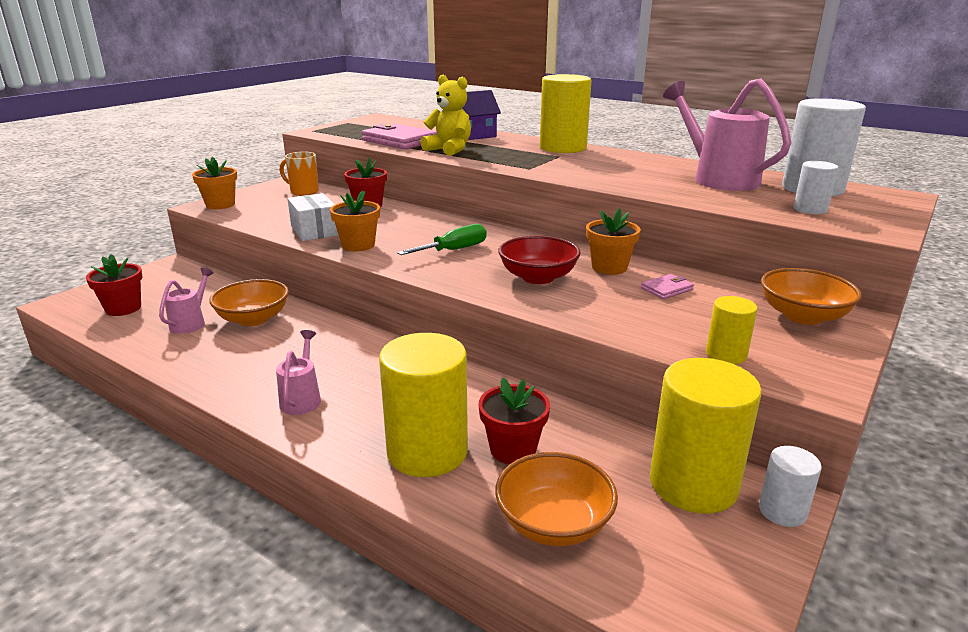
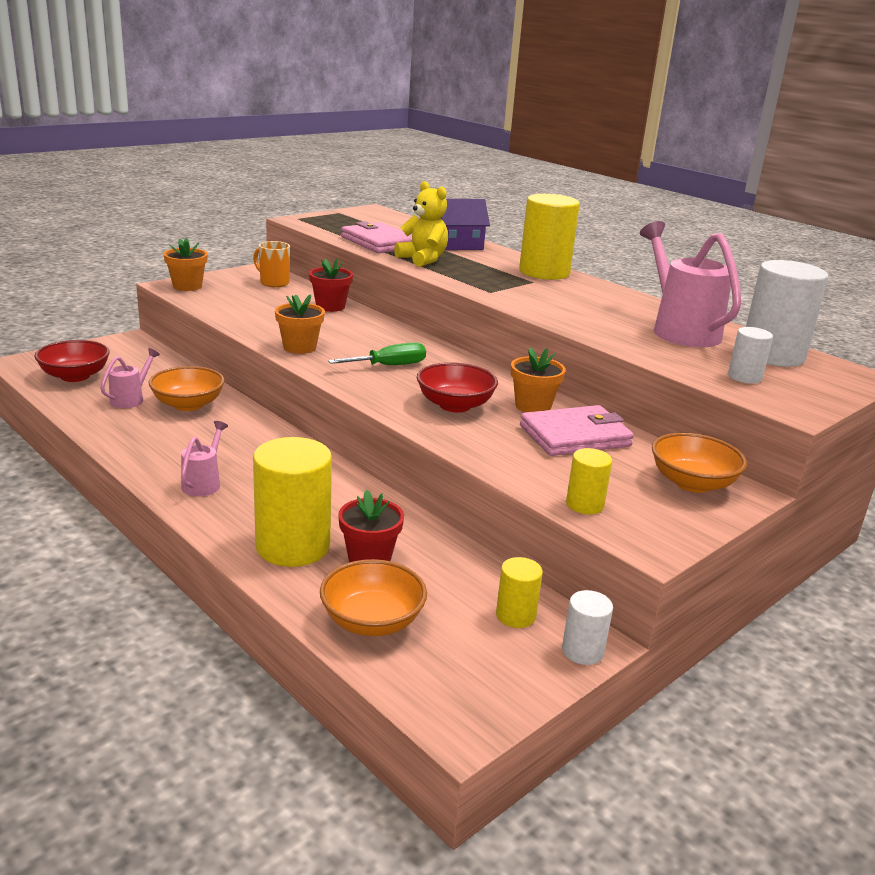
camera: 10 degrees right, 0 degrees up
red flower pot [86,254,142,316] -> red bowl [34,340,110,382]
white box [288,193,339,241] -> none
pink wallet [641,274,694,299] -> pink wallet [520,405,634,456], size x2.16
yellow cylinder [650,358,762,514] -> yellow cylinder [496,557,543,628], size x0.50

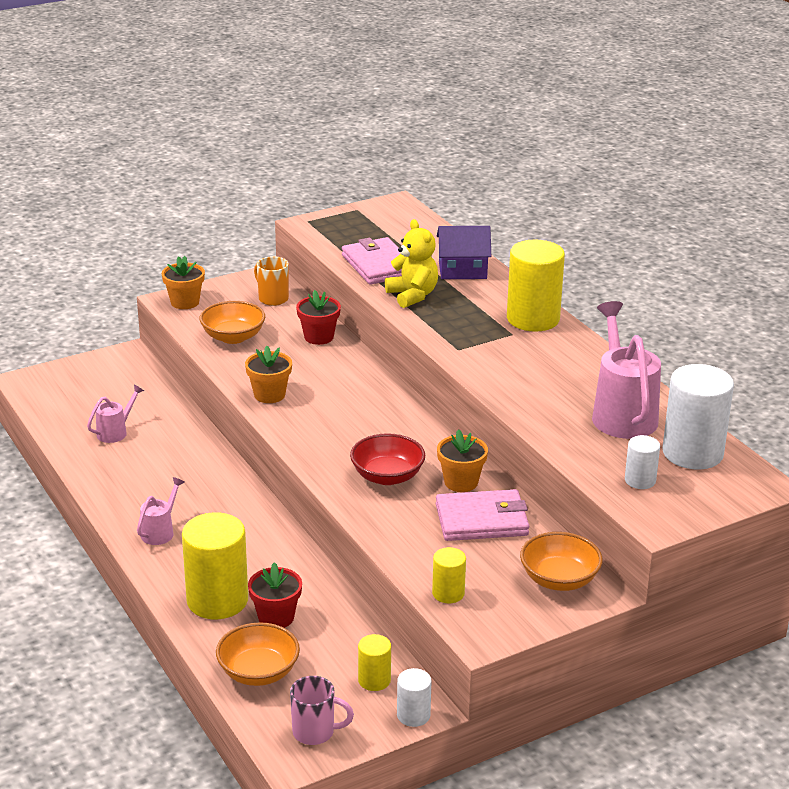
camera: 15 degrees right, 5 degrees up
red bowl [34,340,110,382] -> none
orange bowl [149,366,225,411] -> orange bowl moved to [199,301,265,344]
green screwdriver [328,342,426,365] -> none
none -> pink mug [290,676,354,745]

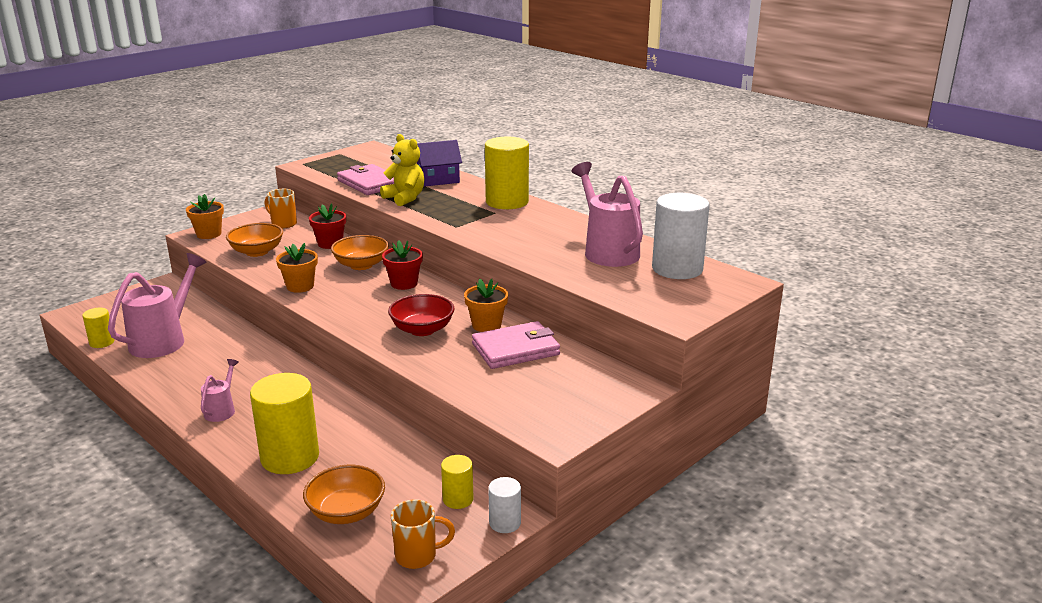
camera: 15 degrees left, 5 degrees down
pink watering can [87,385,144,443] -> pink watering can [108,253,207,358], size x2.00
red flower pot [248,562,302,628] -> red flower pot moved to [382,240,423,290]
pink mug [290,676,354,745] -> orange mug [391,499,455,569]
yellow cylinder [432,547,466,603] -> yellow cylinder moved to [82,308,115,348]
orange bowl [520,532,603,591] -> orange bowl moved to [331,235,389,270]
white cylinder [625,435,660,489] -> none

